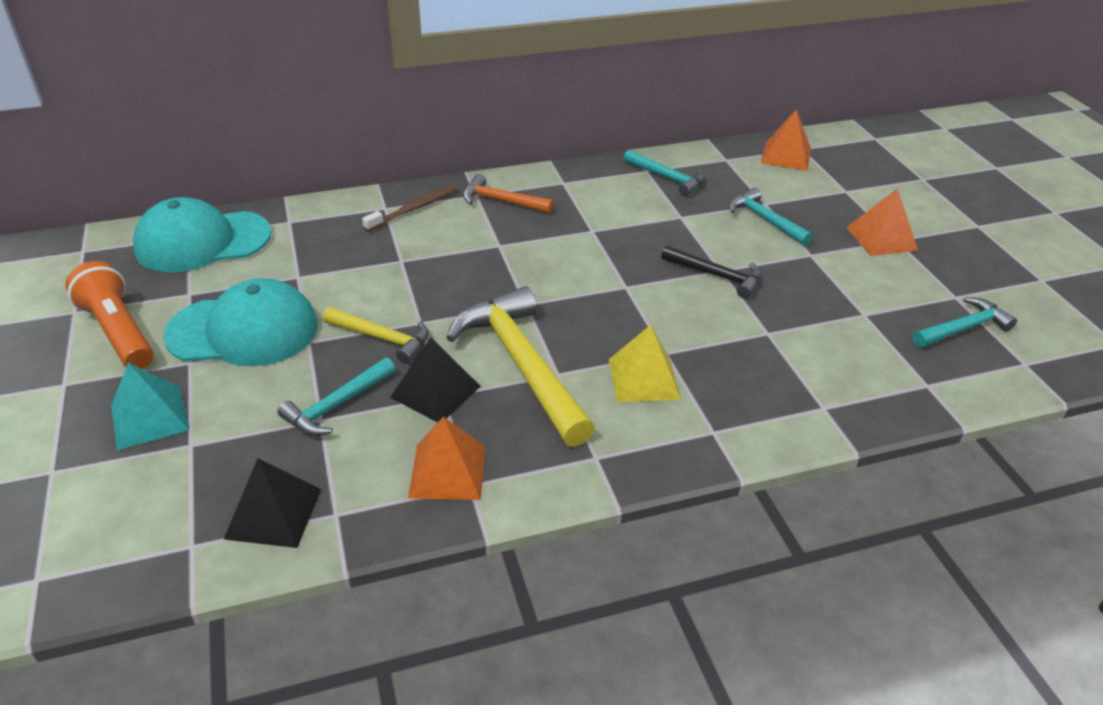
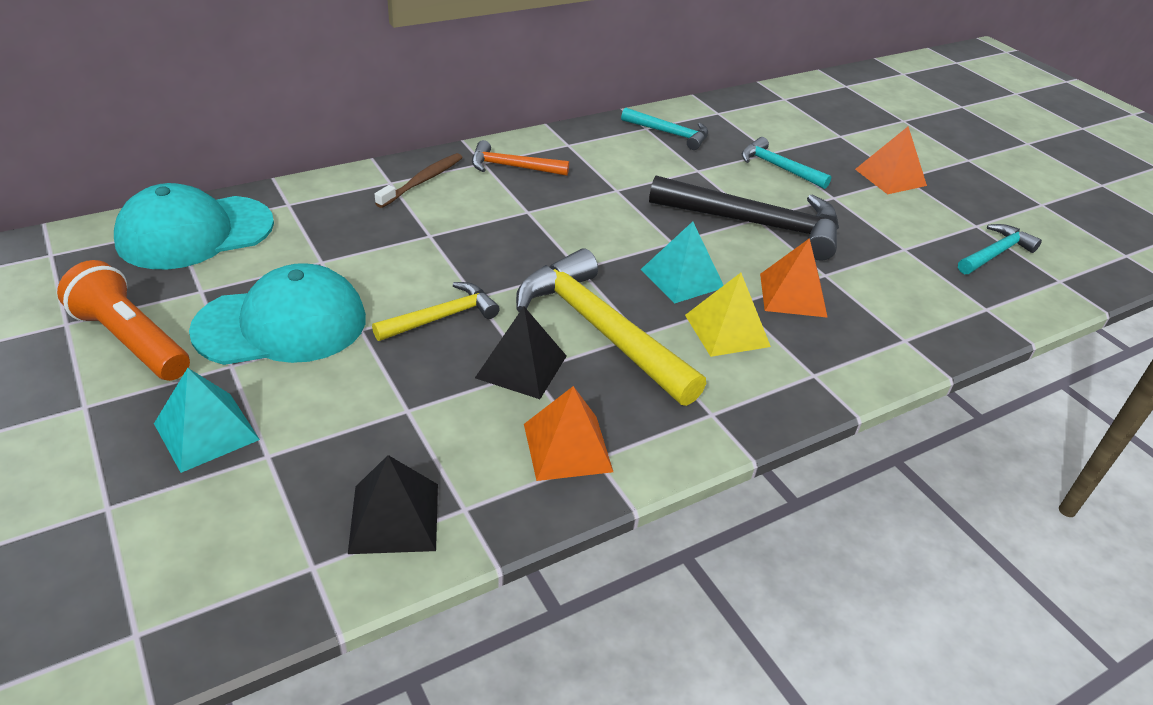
camera: 15 degrees left, 0 degrees up
turquoise hammer [278,357,396,436] -> none
yellow hammer [323,307,429,364] -> yellow hammer turned 45 degrees counterclockwise [372,282,500,341]
black hammer [661,245,761,299] -> black hammer [649,175,839,261], size x1.84
orange pyramid [761,109,811,171] -> orange pyramid moved to [760,238,828,318]
none -> turquoise pyramid [641,221,724,304]

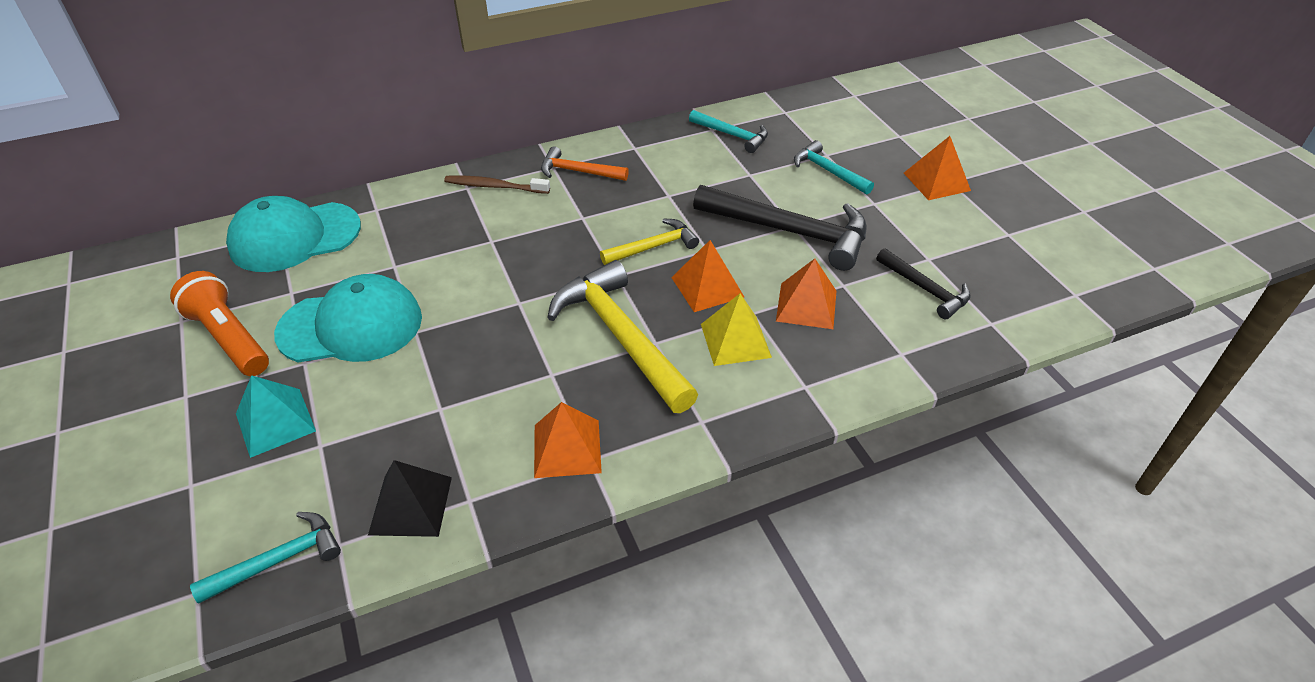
camera: 10 degrees right, 5 degrees up
yellow hammer [372,282,500,341] -> yellow hammer moved to [600,219,699,265]
brown toothbrush [375,153,463,208] -> brown toothbrush turned 120 degrees counterclockwise [444,176,550,194]
black pyramid [475,306,566,399] -> none
turquoise pyramid [641,221,724,304] -> orange pyramid [671,240,744,312]
turquoise hammer [958,224,1042,274] -> turquoise hammer moved to [190,512,341,604]
none -> black hammer [876,248,971,319]

